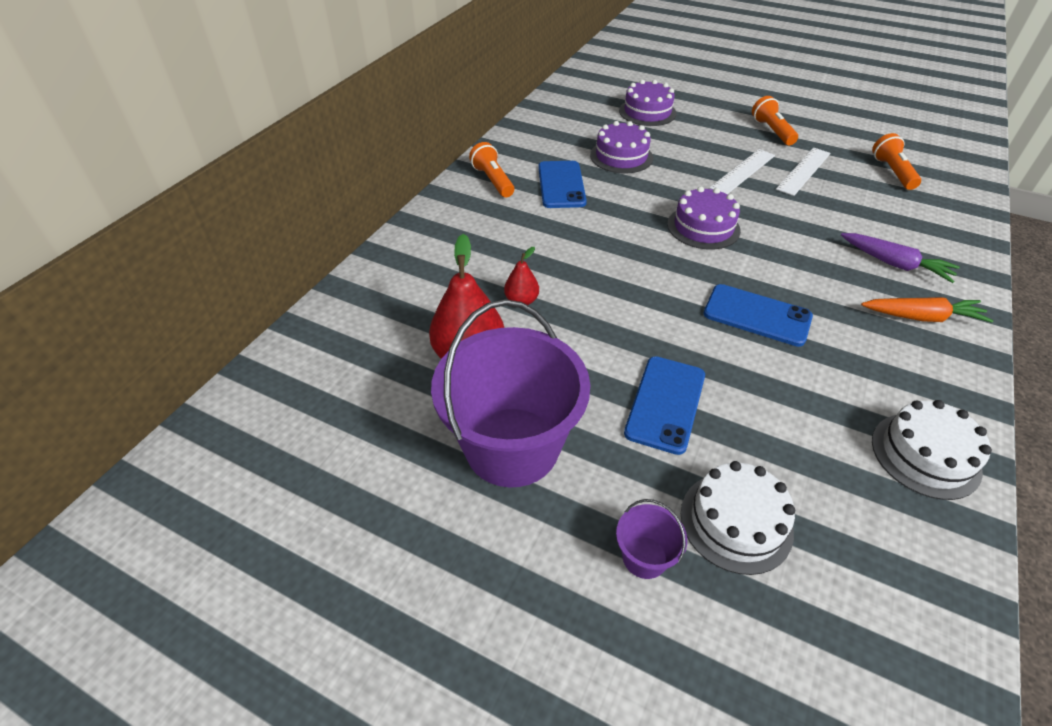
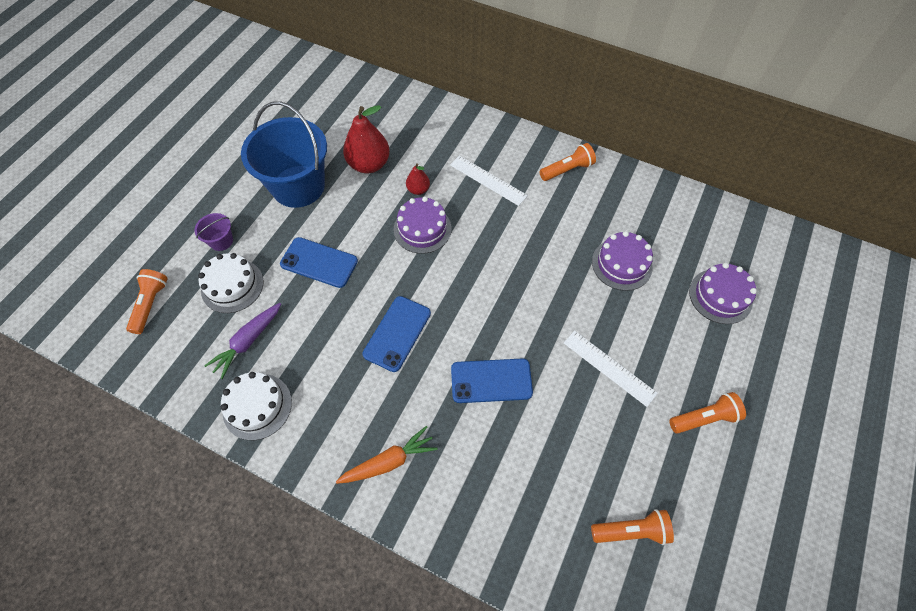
camera: 90 degrees right, 15 degrees up
purple bucket [431,299,590,487] -> blue bucket [241,102,327,208]
blue phone [538,161,587,208] -> blue phone moved to [451,358,533,403]
purple cake [667,186,741,250] -> purple cake moved to [394,197,452,254]
white ruler [776,148,831,196] -> white ruler moved to [450,155,528,206]
purple carrot [841,233,960,283] -> purple carrot moved to [204,303,281,379]
orange carrot [861,297,993,323] -> orange carrot turned 120 degrees counterclockwise [336,426,438,484]
none -> orange flashlight [126,269,168,334]

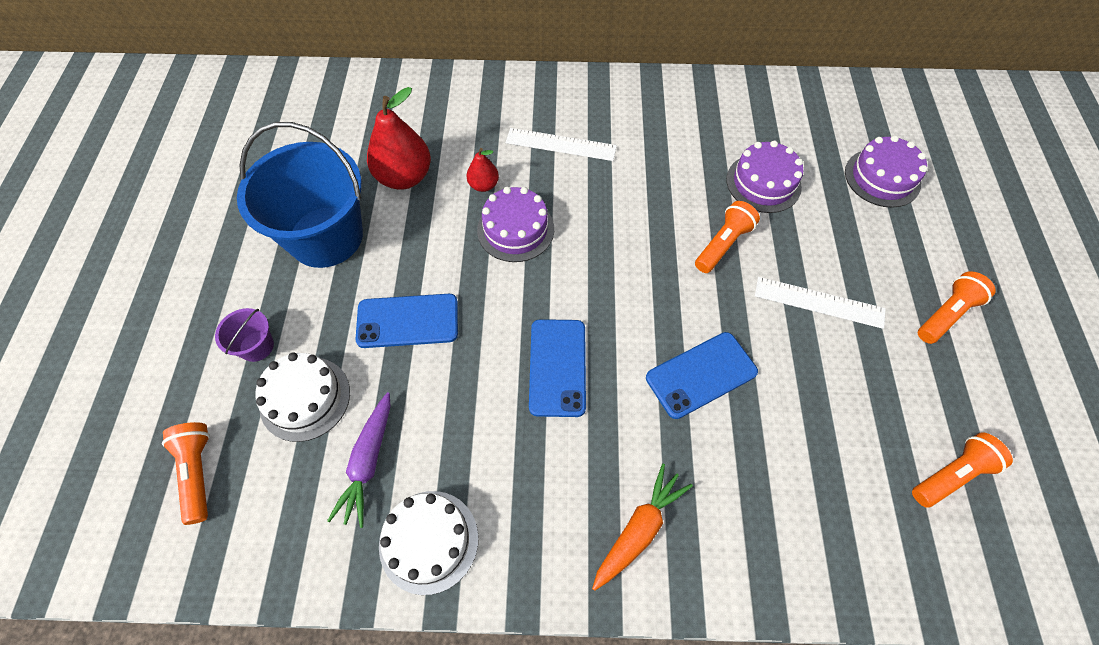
camera: 25 degrees left, 0 degrees up
orange flashlight [540,143,596,181] -> orange flashlight moved to [695,201,760,273]

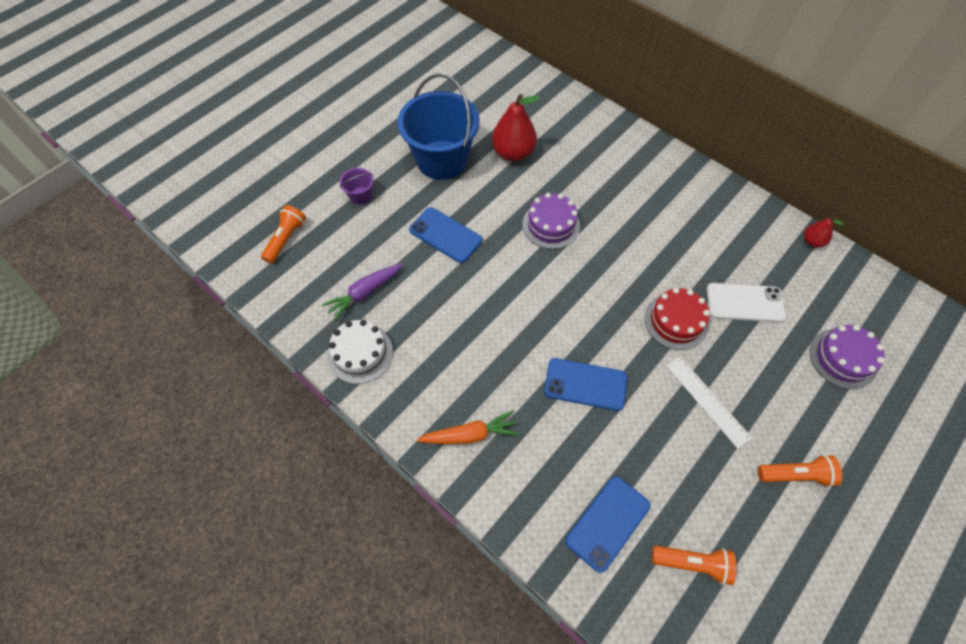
camera: 40 degrees right, 0 degrees up
white cake [255,352,350,442] -> none
red pear [466,148,499,192] -> red pear moved to [804,217,844,247]
white ruler [506,128,617,161] -> none
blue phone [529,319,586,417] -> blue phone moved to [565,476,650,573]
orange flashlight [695,201,760,273] -> red cake [644,288,710,350]
purple cake [726,141,803,213] -> white phone [707,283,786,323]

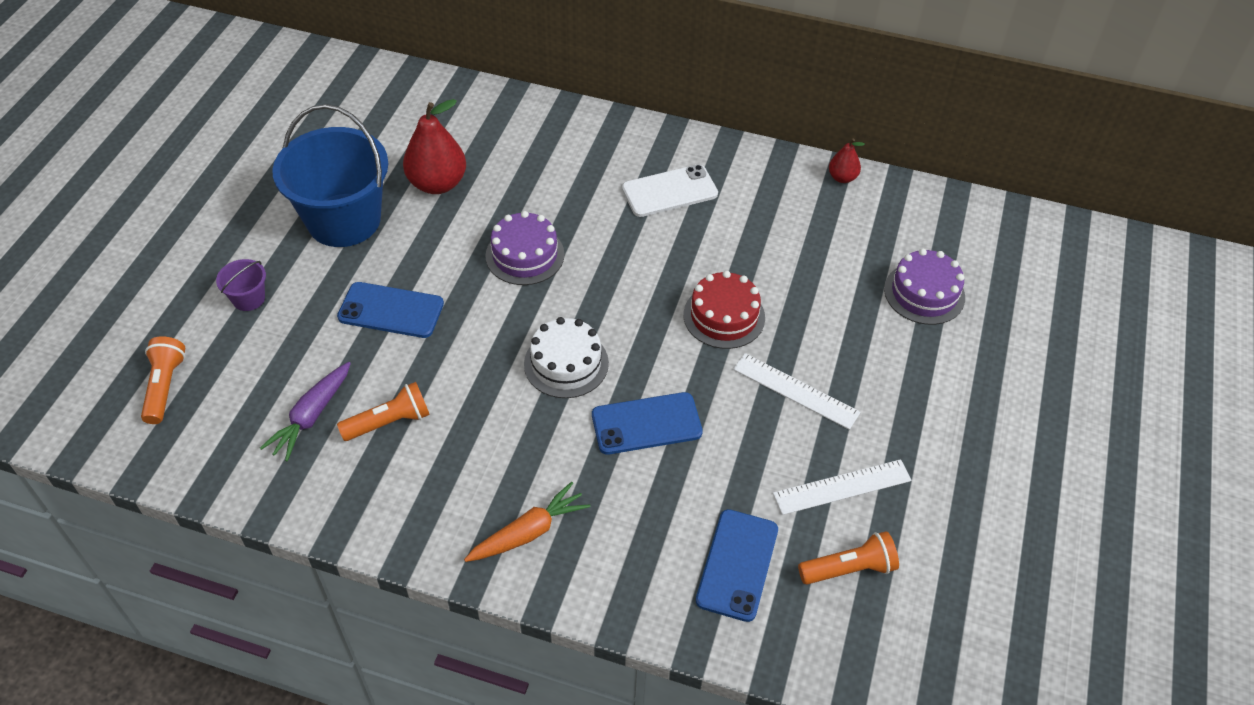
camera: 25 degrees left, 10 degrees down
white cake [328,320,393,384] -> white cake moved to [524,317,609,398]
white phone [707,283,786,323] -> white phone moved to [622,164,718,217]
orange flashlight [758,454,842,488] -> orange flashlight moved to [337,382,430,441]
none -> white ruler [773,459,912,515]

